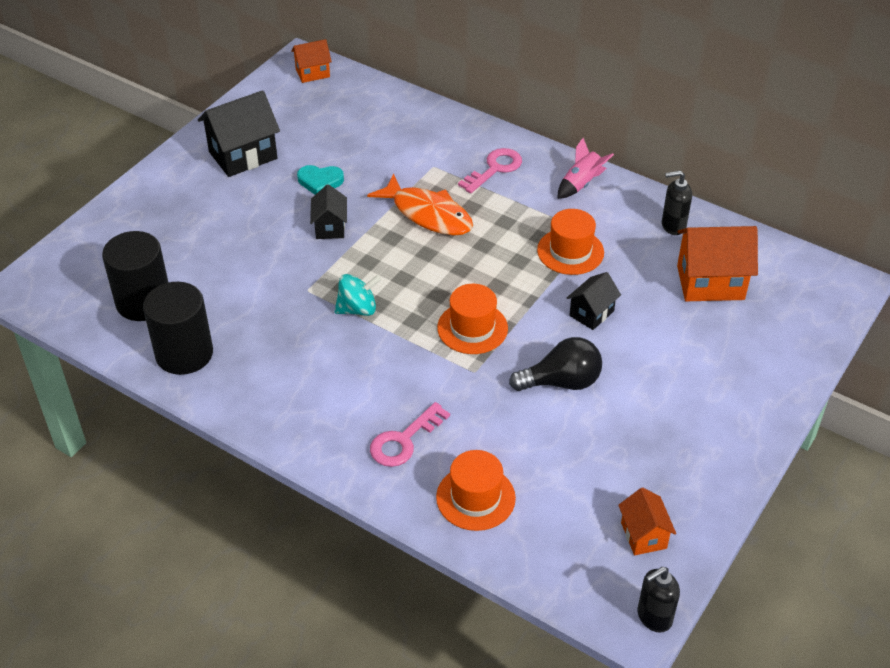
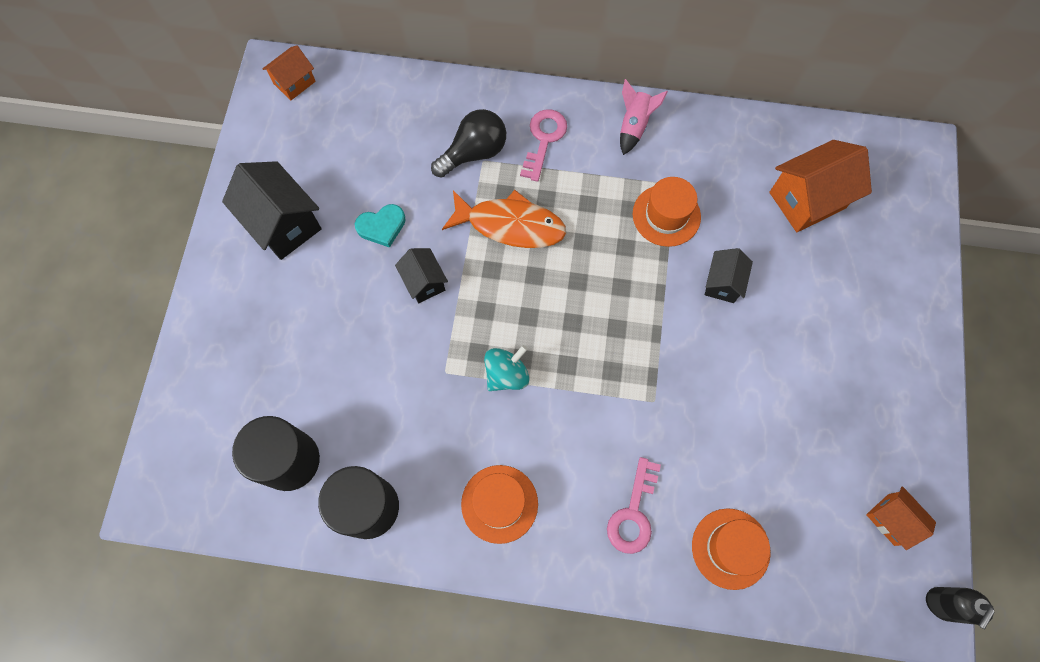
camera: 25 degrees left, 25 degrees up
black house [198,90,280,177] -> black house turned 75 degrees counterclockwise [222,161,322,260]
orange hat [437,284,508,354] -> orange hat moved to [461,465,538,544]
black light bulb [509,337,602,391] -> black light bulb moved to [431,109,506,178]
black soap dispenser [662,171,692,235] -> none

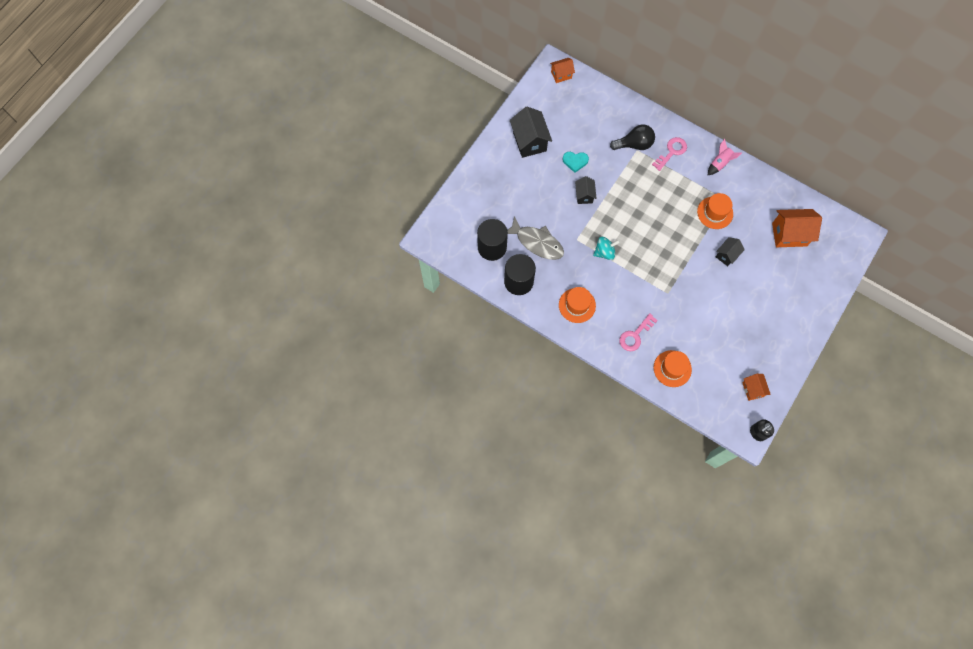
camera: 25 degrees right, 0 degrees up
orange fish [442,190,566,248] -> none
none -> grey fish [507,216,564,260]

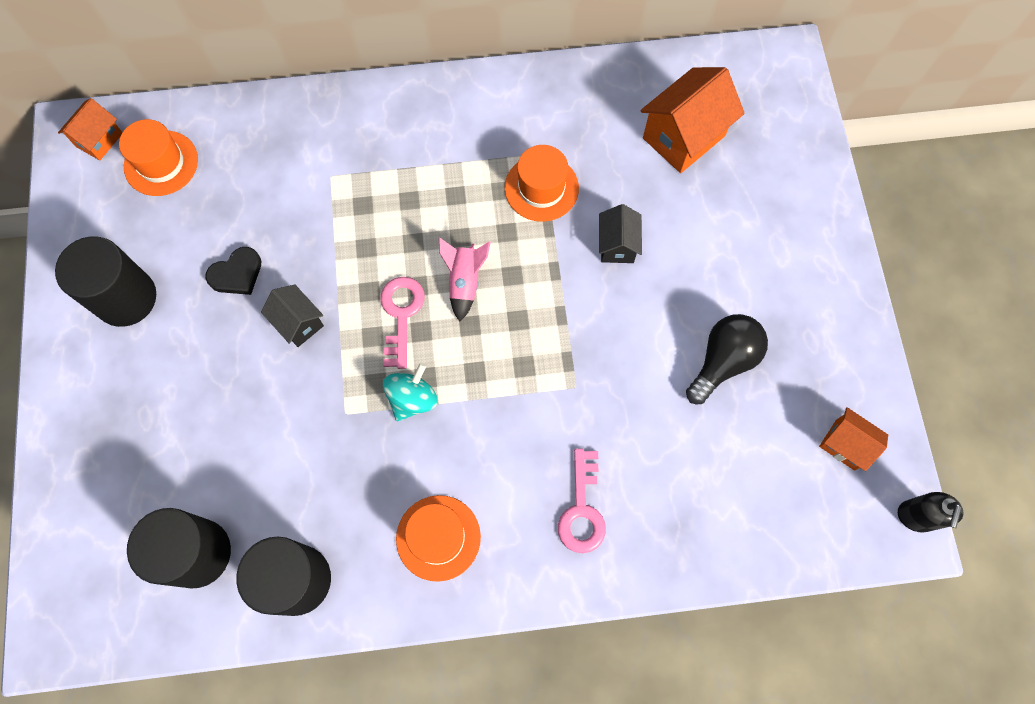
camera: 40 degrees left, 0 degrees up
grey fish [507,216,564,260] -> none
black house [510,107,552,158] -> black cylinder [55,237,156,327]
turquoise heart [563,152,589,173] -> black heart [205,247,261,295]
black light bulb [610,125,655,150] -> black light bulb moved to [686,314,768,404]
pink key [652,137,687,171] -> pink key moved to [380,277,425,369]
orange hat [654,350,692,387] -> orange hat moved to [119,119,198,196]
pink rocket [708,139,742,175] -> pink rocket moved to [439,237,491,322]

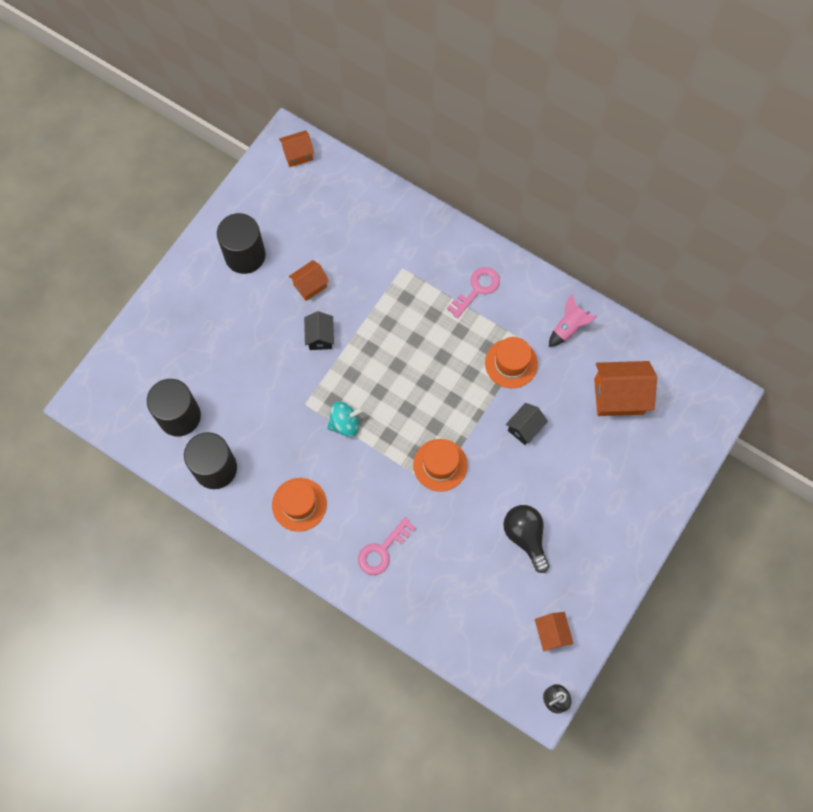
camera: 40 degrees right, 0 degrees up
orange hat [119,119,198,196] -> orange hat moved to [413,439,468,492]
black heart [205,247,261,295] -> orange house [289,260,329,301]
pink key [380,277,425,369] -> pink key moved to [447,267,500,318]
pink rocket [439,237,491,322] -> pink rocket moved to [549,294,598,347]
black light bulb [686,314,768,404] -> black light bulb turned 105 degrees counterclockwise [503,505,549,573]

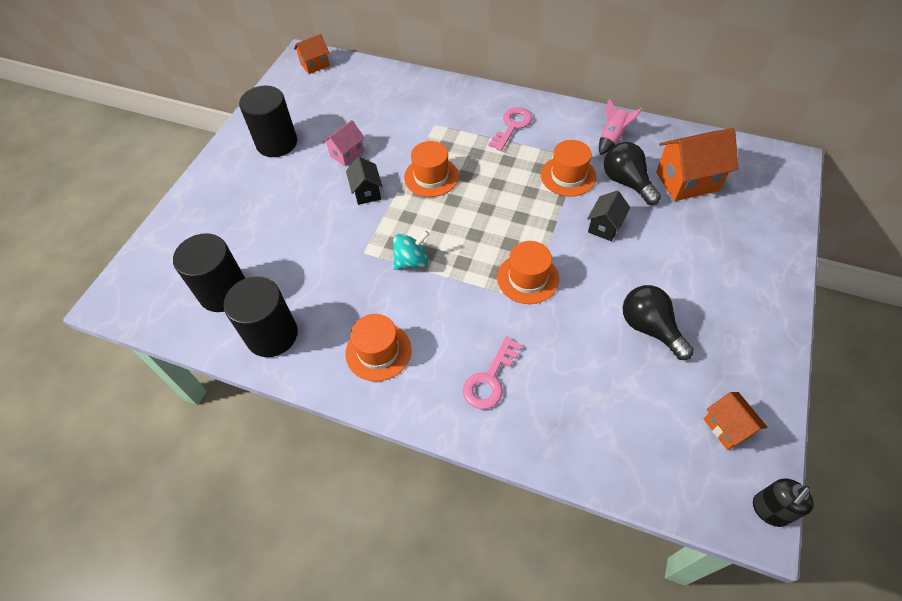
camera: 10 degrees left, 15 degrees down
orange house [289,260,329,301] -> pink house [323,120,365,166]
none -> orange hat [404,141,459,197]
none -> black light bulb [604,142,661,205]

